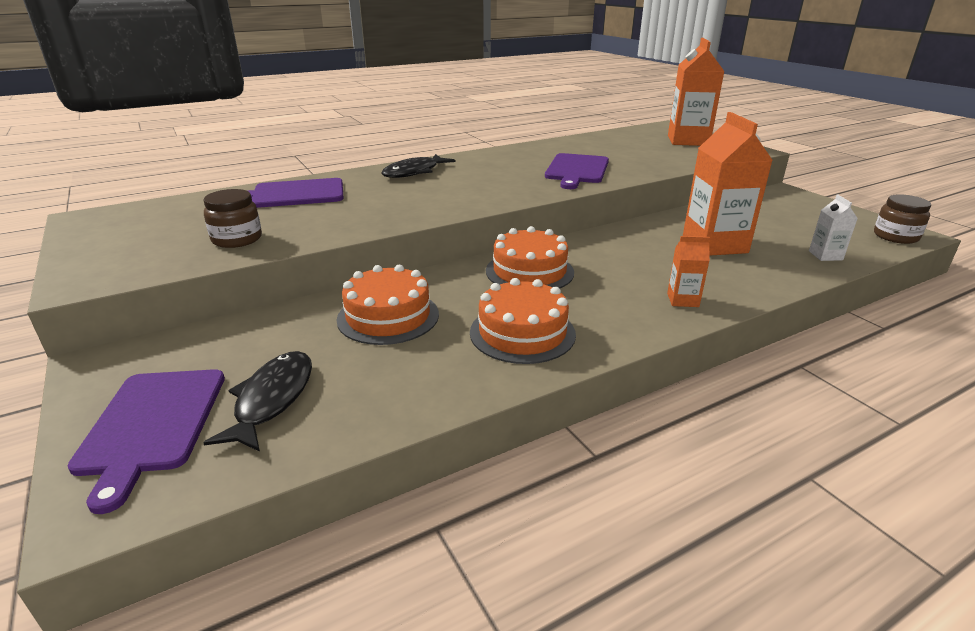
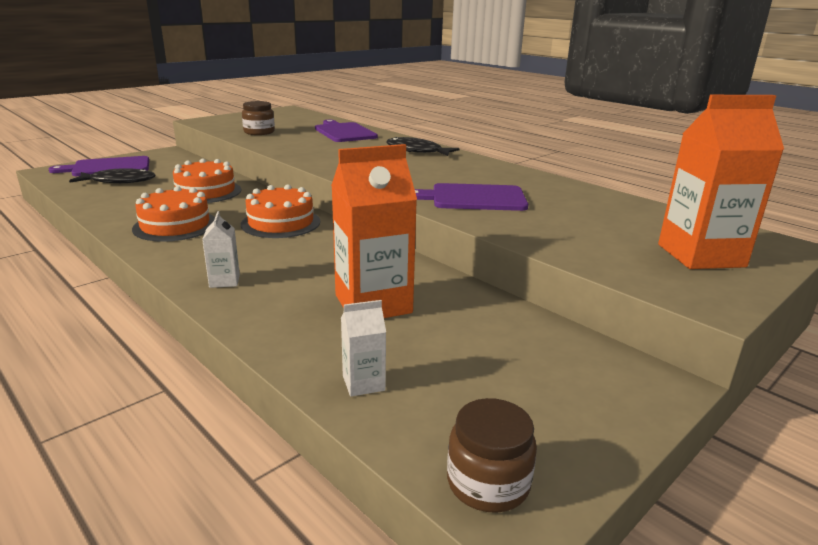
camera: 75 degrees right, 5 degrees down
orange carton [667,236,710,307] -> white carton [202,211,240,288]

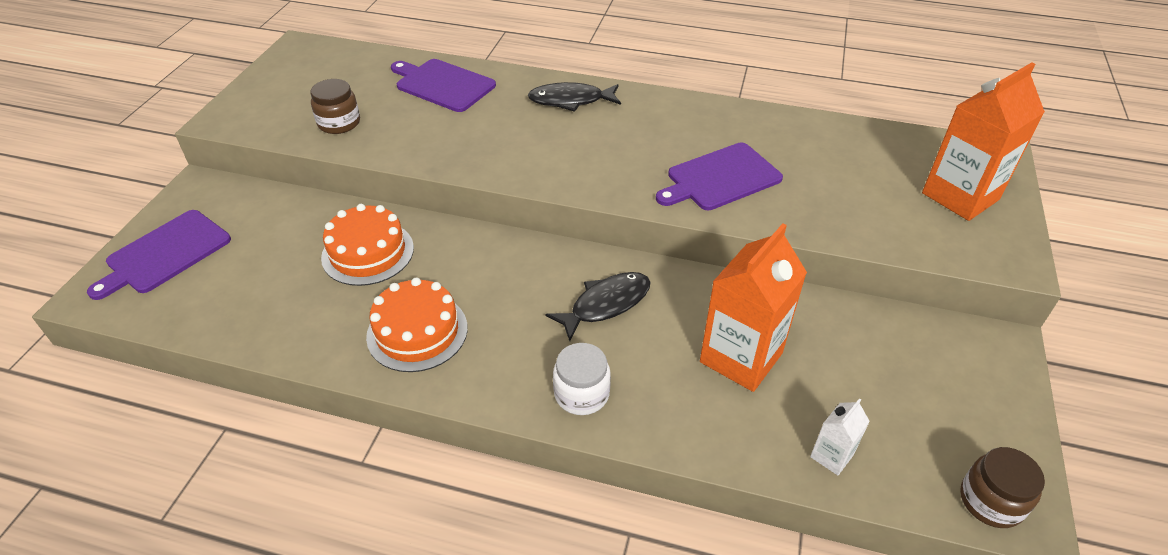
camera: 30 degrees left, 20 degrees up
black fish [69,168,155,183] -> black fish moved to [545,272,651,341]
white carton [202,211,240,288] -> white jar [553,343,611,415]
orange cake [241,184,320,238] -> none

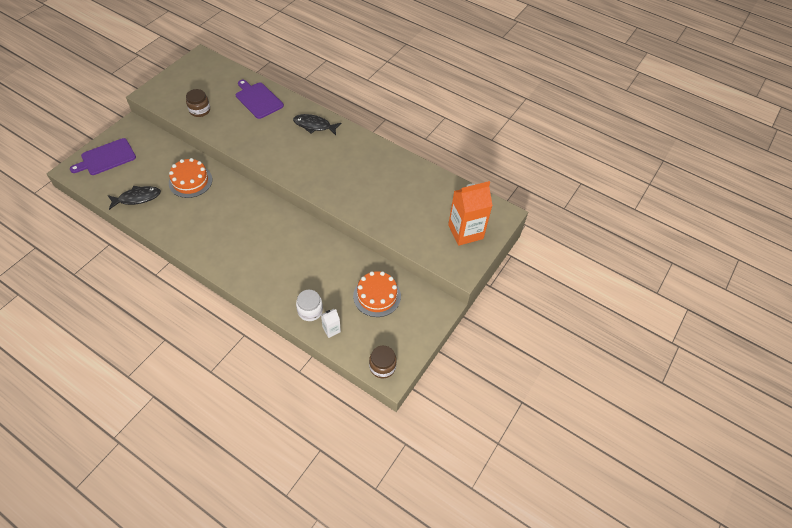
camera: 15 degrees right, 10 degrees up
orange cake [366,278,468,372] -> orange cake moved to [353,271,401,317]
black fish [545,272,651,341] -> black fish moved to [108,186,161,210]
white jar [553,343,611,415] -> white jar moved to [296,290,323,321]
purple cutting board [656,143,783,210] -> none
orange carton [700,223,807,392] -> none

